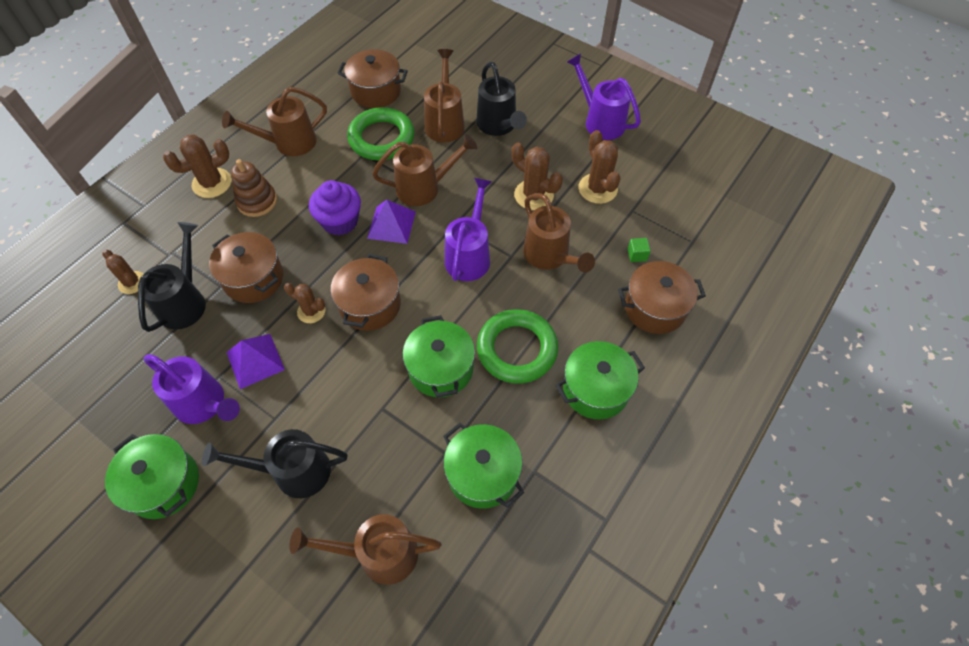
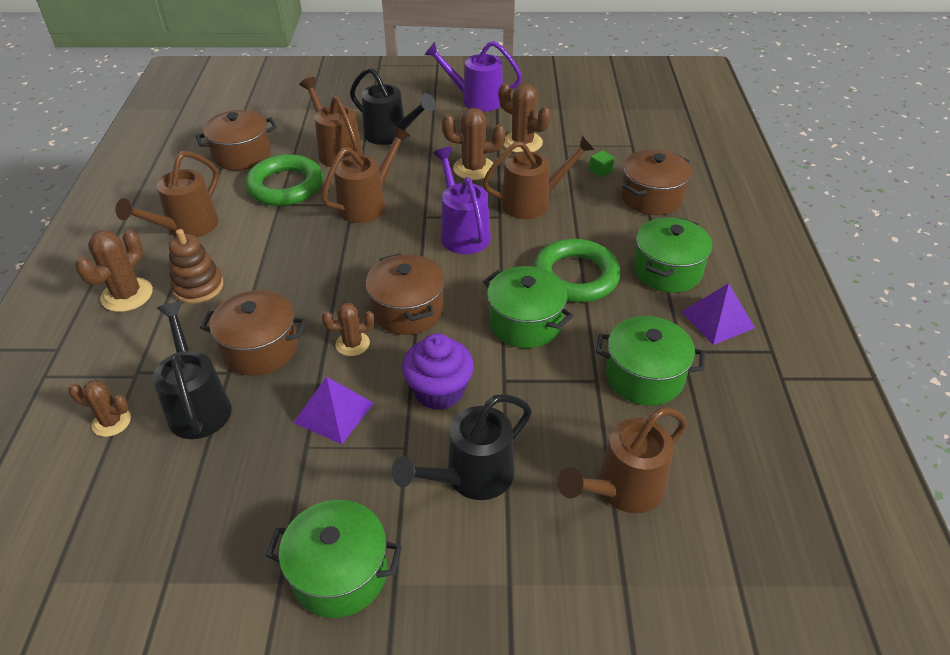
camera: 35 degrees left, 15 degrees down
purple watering can [144,354,240,424] -> none
purple cupcake [309,180,361,236] -> purple cupcake moved to [402,334,474,410]
purple pyramid [367,200,416,244] -> purple pyramid moved to [681,283,755,345]
brown watering can [523,193,595,273] -> brown watering can turned 45 degrees counterclockwise [482,135,595,219]

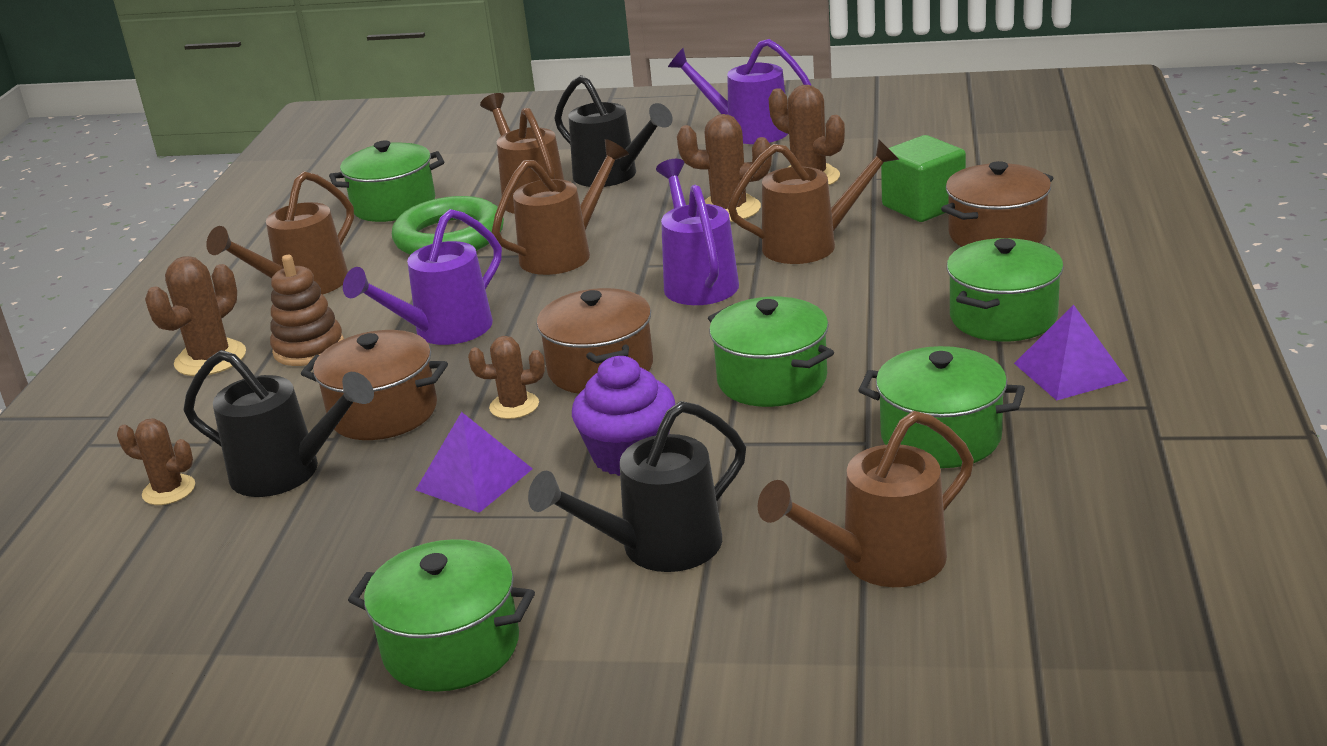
camera: 10 degrees right, 15 degrees down
black watering can [152,302,232,439] -> black watering can turned 120 degrees clockwise [183,350,374,497]
brown pot [195,110,277,170] -> green pot [329,141,444,222]
green ring [533,239,621,303] -> none
green cube [589,151,614,177] -> green cube [881,135,966,222], size x2.28
none -> purple watering can [343,209,502,345]

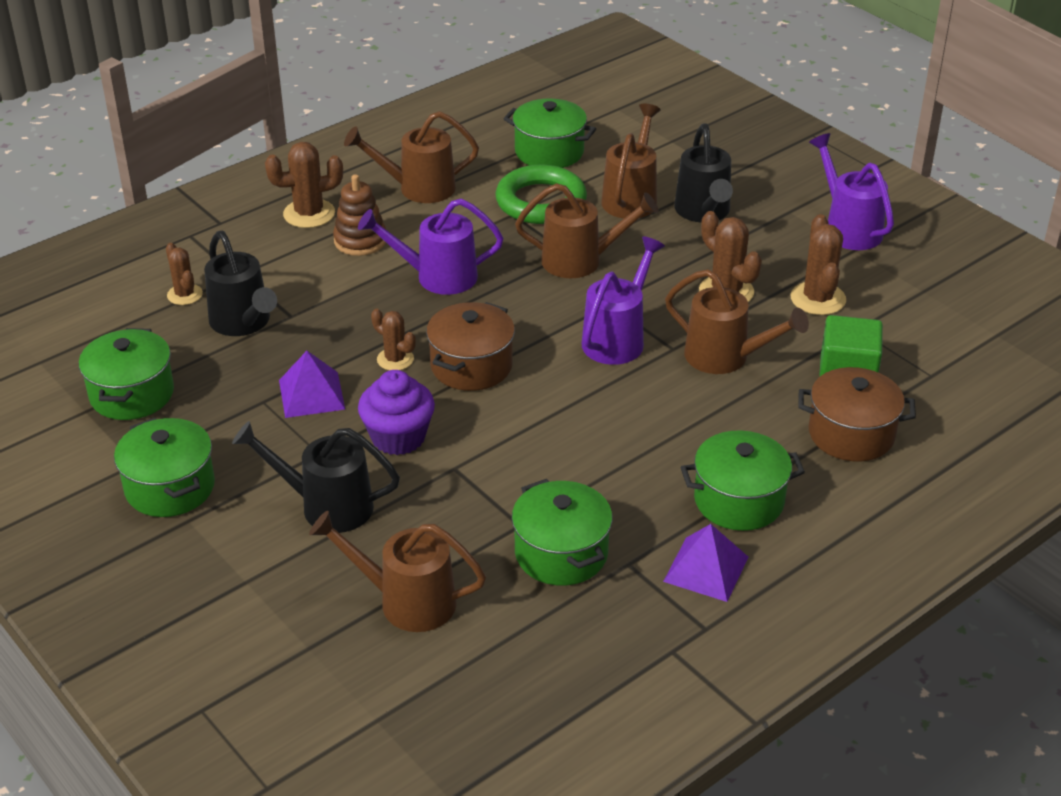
camera: 40 degrees right, 10 degrees up
brown pot [301,330,448,440] -> none
green pot [708,297,834,407] -> green pot moved to [79,328,174,420]

